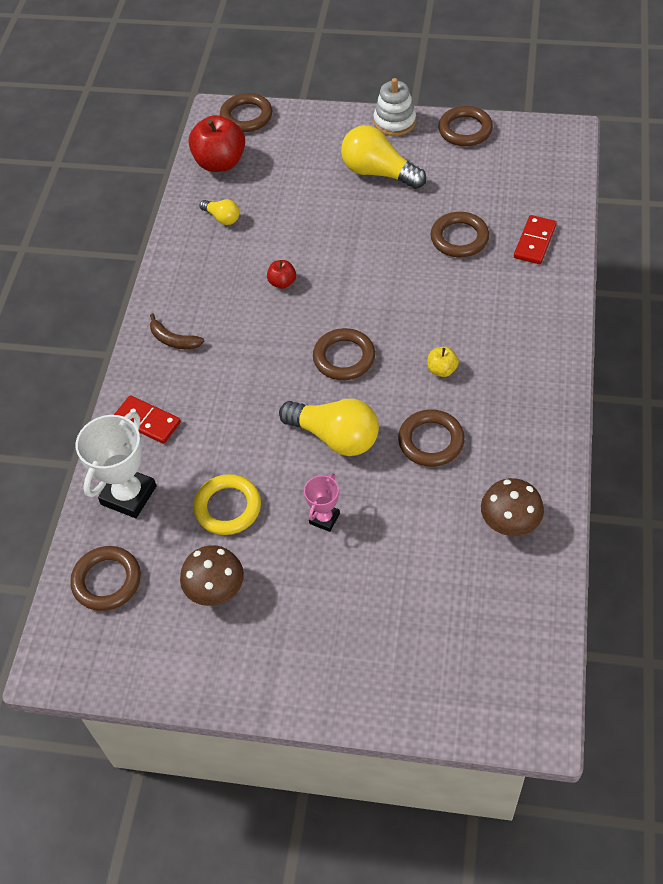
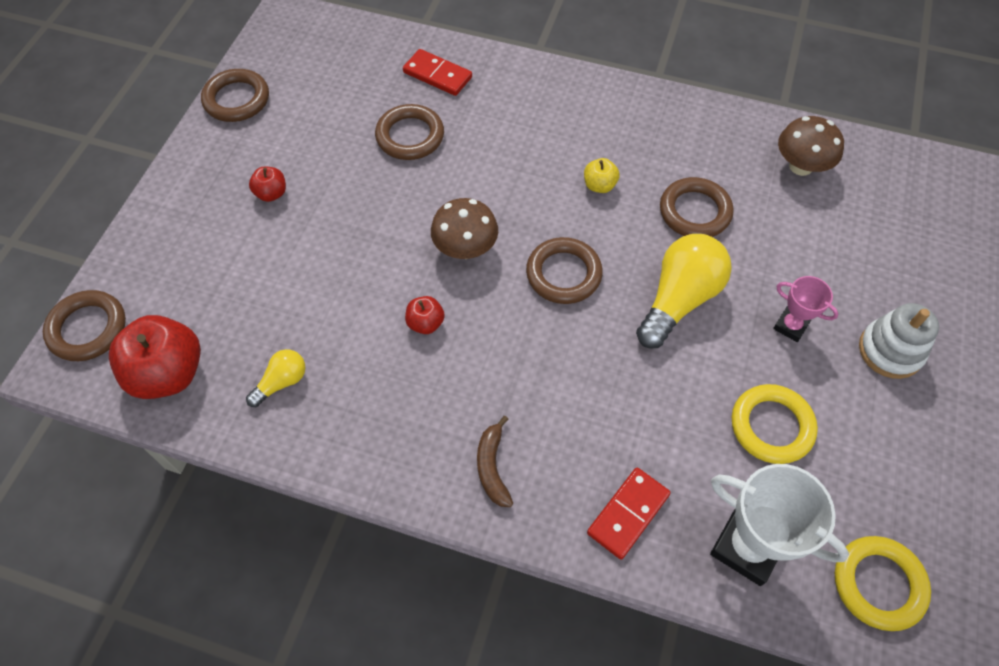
camera: 85 degrees left, 5 degrees up
brown ring [70,546,141,611] -> yellow ring [835,536,931,631]
brown banana [150,313,205,350] -> brown banana turned 135 degrees clockwise [477,416,513,507]
brown mushroom [180,545,244,606] -> brown mushroom moved to [431,198,498,259]
yellow light bulb [341,125,426,189] -> red apple [249,167,286,202]
white stacking toy [374,78,416,136] -> white stacking toy moved to [859,303,939,379]

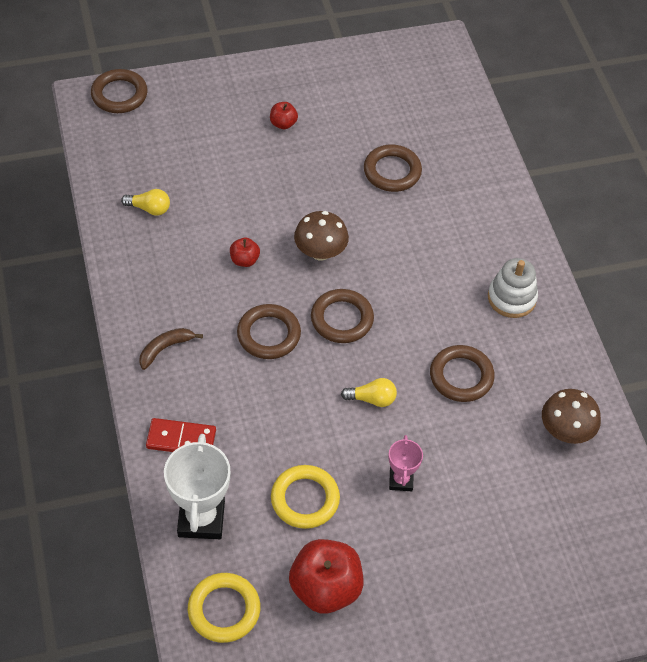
camera: 55 degrees right, 5 degrees down
red apple [109,315,201,399] -> red apple moved to [289,539,364,613]
brown ring [201,69,269,122] -> brown ring moved to [237,304,301,359]
red domino [403,49,472,96] -> none
yellow apple [584,158,620,193] -> none
yellow light bulb [636,234,732,349] -> yellow light bulb [341,378,397,407], size x0.51
white stacking toy [859,303,939,379] -> white stacking toy moved to [488,258,538,318]

